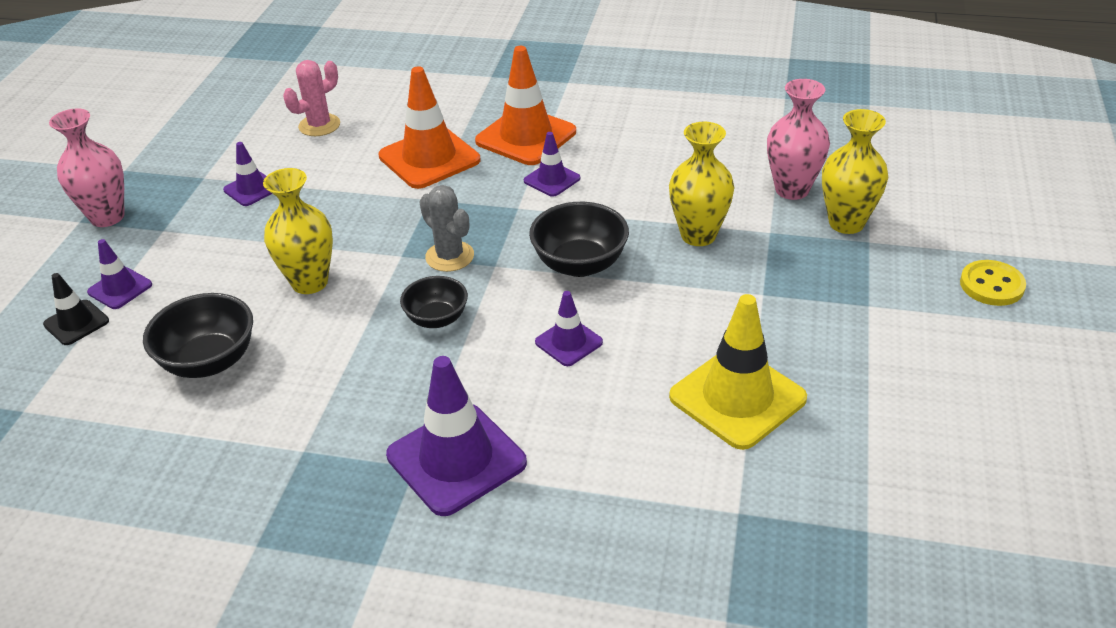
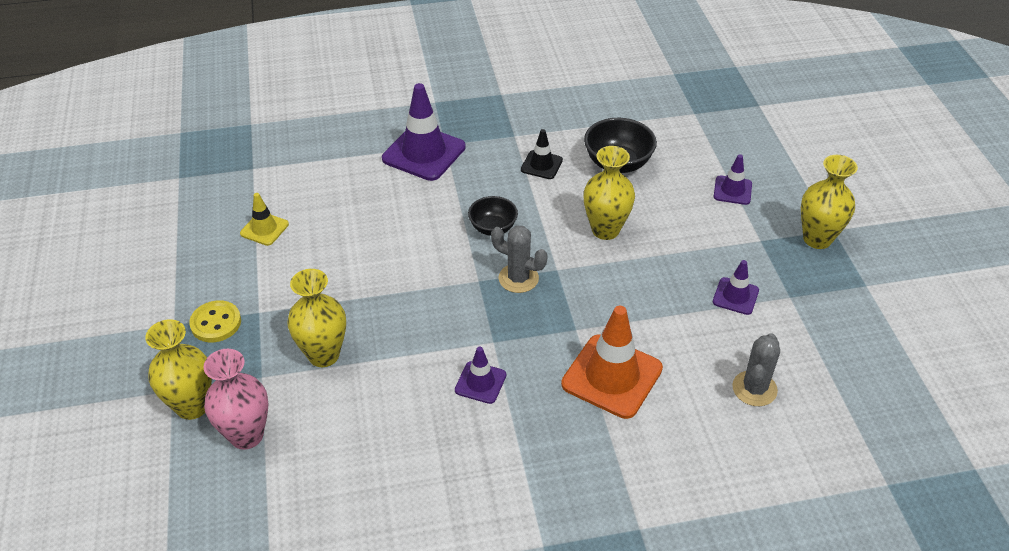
camera: 155 degrees right, 5 degrees up
black traffic cone [43,273,109,345] -> black traffic cone moved to [521,129,563,179]
pink vase [49,108,125,227] -> yellow vase [801,155,858,249]
pink cactus [283,60,340,136] -> grey cactus [732,333,780,406]
orange traffic cone [475,46,576,165] -> none
black bowl [529,202,629,277] -> none
purple traffic cone [535,291,603,366] -> none
yellow traffic cone [669,294,807,450] -> yellow traffic cone [240,193,289,246], size x0.53
yellow button [960,260,1026,306] -> yellow button moved to [189,300,241,342]

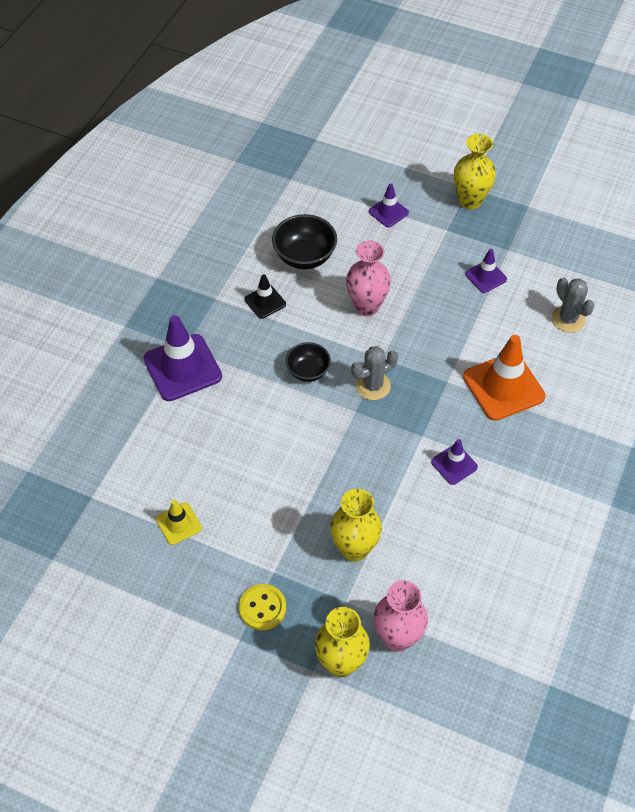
camera: 55 degrees left, 10 degrees up
yellow vase [583,146,635,240] -> pink vase [346,241,391,316]

